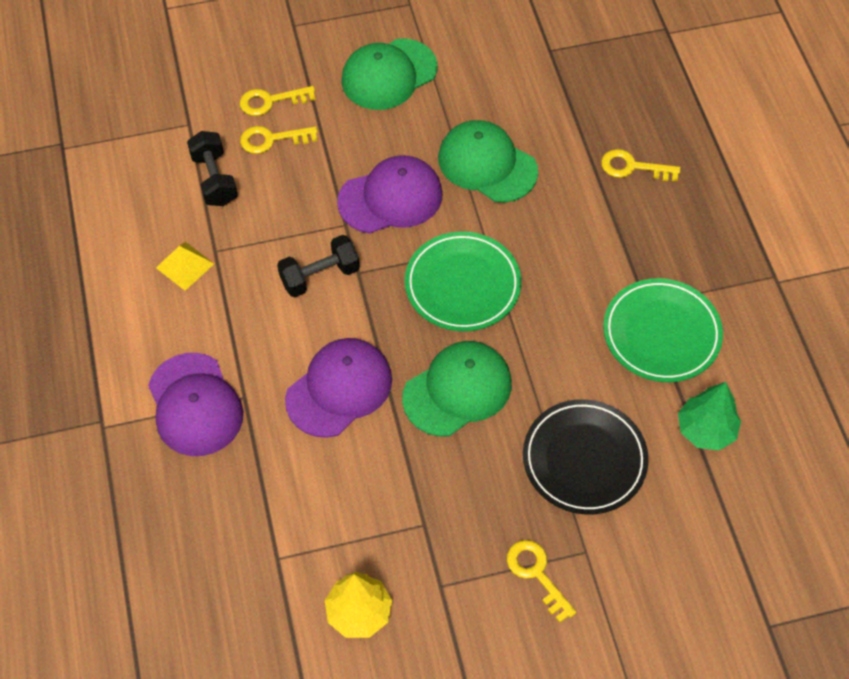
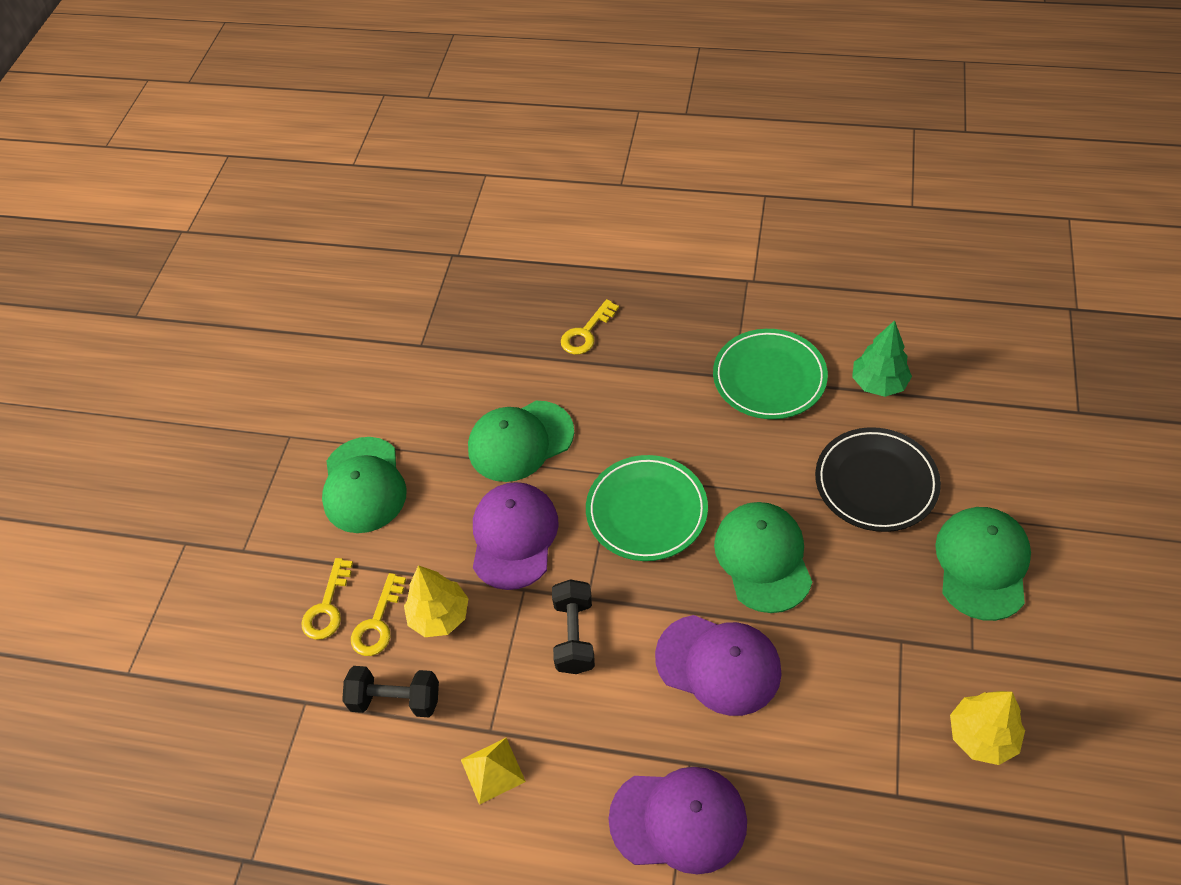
camera: 60 degrees left, 5 degrees down
purple cap [285,338,392,438] -> purple cap turned 135 degrees clockwise [655,615,782,716]
yellow key [507,540,576,623] -> green cap [935,507,1031,621]
none -> yellow tree [404,565,469,637]

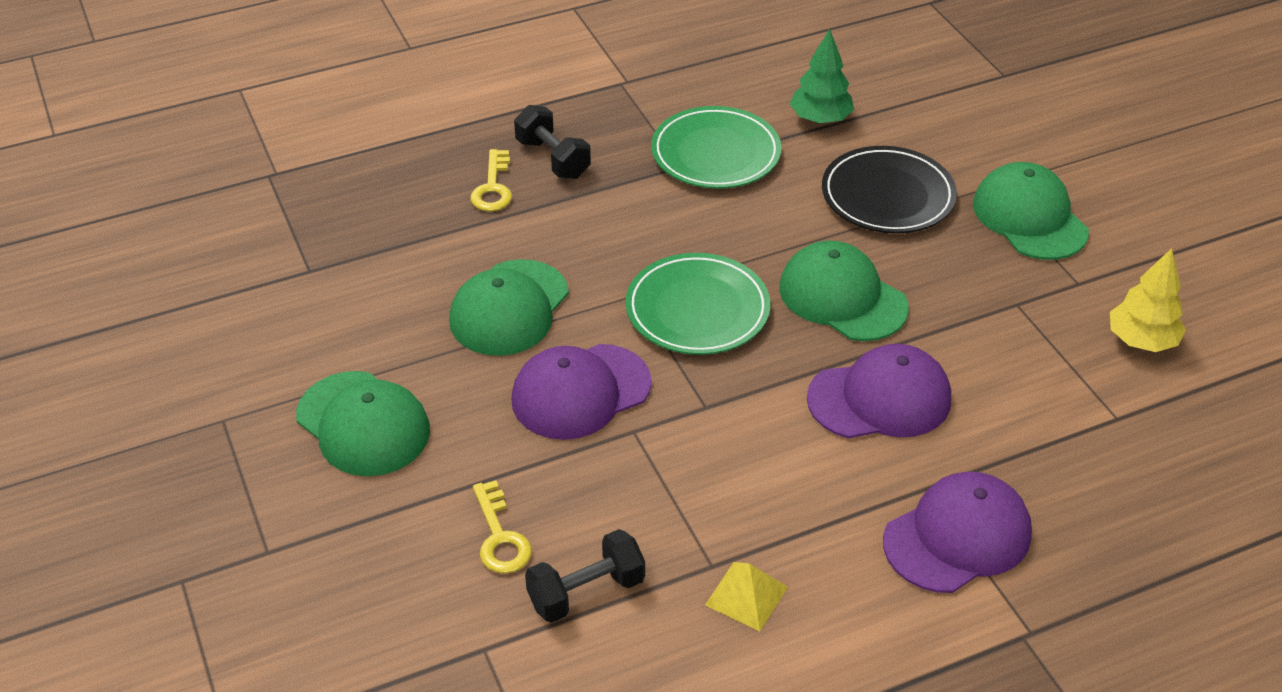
camera: 40 degrees left, 10 degrees down
yellow key [301,558,353,640] -> none
yellow tree [404,565,469,637] -> none
purple cap [473,482,559,590] -> purple cap turned 90 degrees counterclockwise [511,344,652,440]
black dumbbell [552,579,595,674] -> black dumbbell moved to [514,105,591,179]

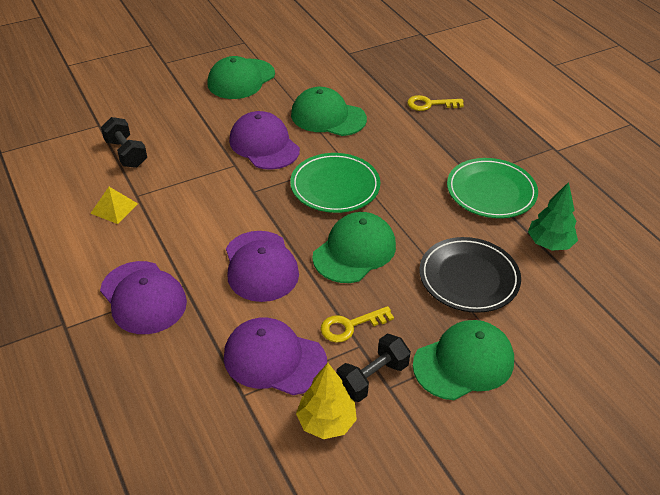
camera: 85 degrees right, 0 degrees up
yellow key [473,480,532,574] -> yellow key moved to [321,306,394,342]
black dumbbell [514,105,591,179] -> black dumbbell moved to [336,334,411,402]
none -> purple cap [224,317,327,395]

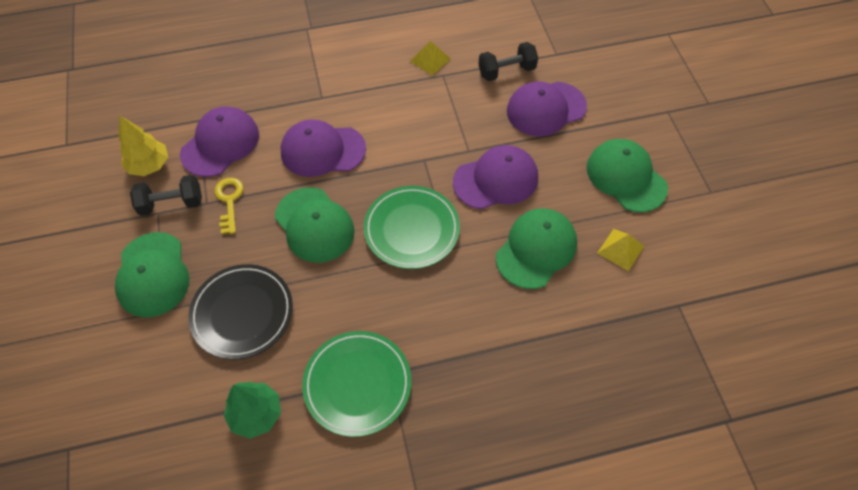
camera: 105 degrees right, 15 degrees up
purple cap [100,261,187,334] -> purple cap moved to [507,82,587,136]
black dumbbell [336,334,411,402] -> black dumbbell turned 75 degrees counterclockwise [130,175,202,216]
yellow key [407,95,464,111] -> none
none -> yellow pyramid [597,229,644,271]

